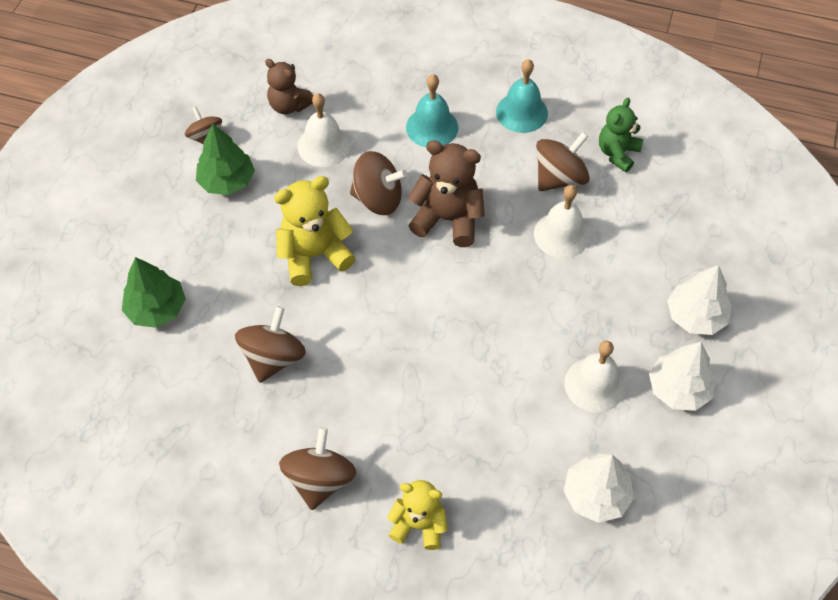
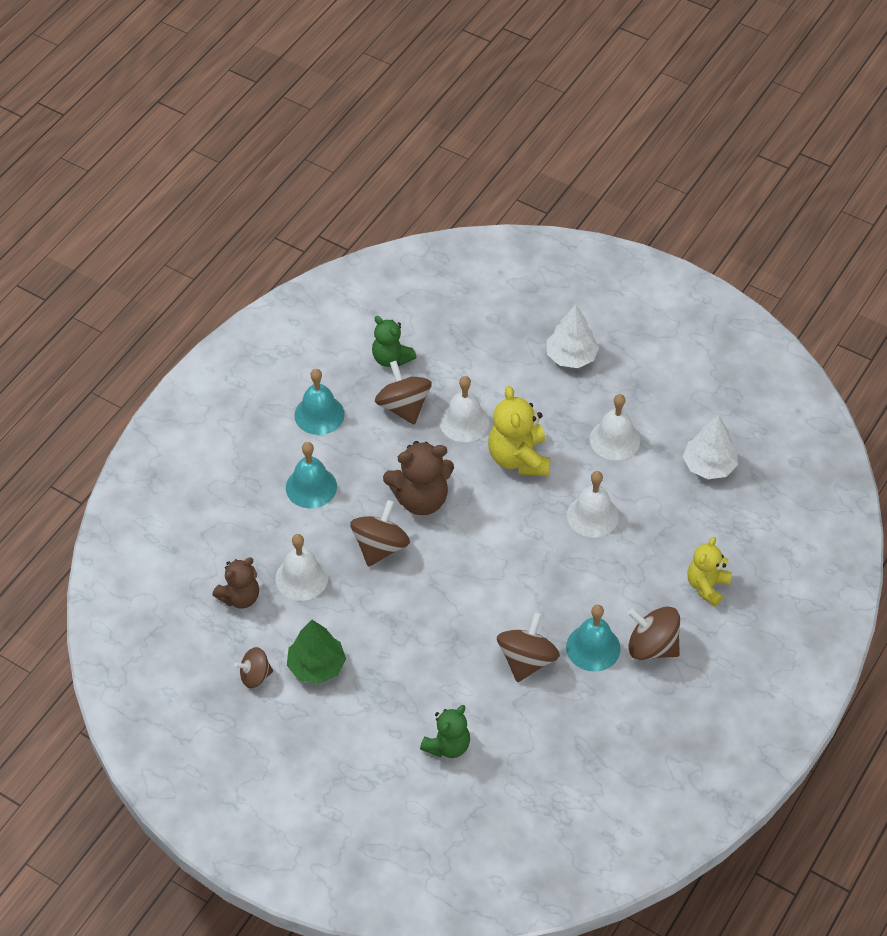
camera: 75 degrees left, 5 degrees down
green tree [122,257,186,328] -> green teddy bear [420,705,470,758]
brown spinning top [235,306,306,383] -> brown spinning top turned 75 degrees clockwise [497,612,560,682]
yellow teddy bear [274,176,356,286] -> yellow teddy bear moved to [488,386,550,477]
brown teddy bear [408,140,485,247] -> brown teddy bear turned 135 degrees counterclockwise [383,441,454,515]
white tree [649,342,716,411] -> none
none -> turquoise bell [566,605,621,672]
none -> white bell [567,471,619,538]

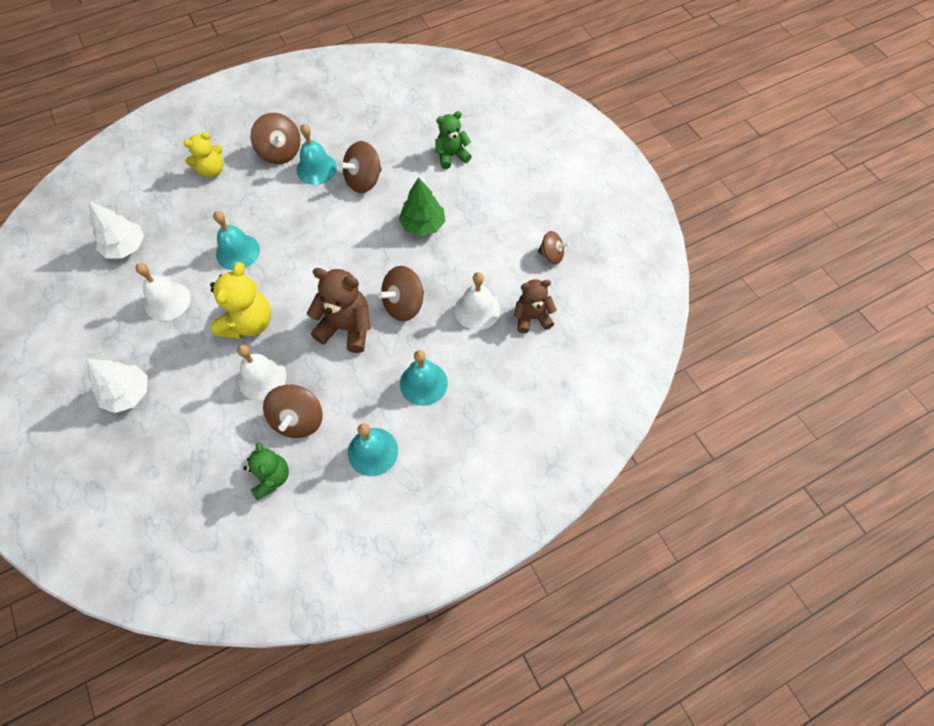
camera: 150 degrees left, 10 degrees up
green tree [287,620,346,684] -> green tree moved to [399,177,445,236]
white bell [567,471,619,538] -> turquoise bell [213,211,260,270]

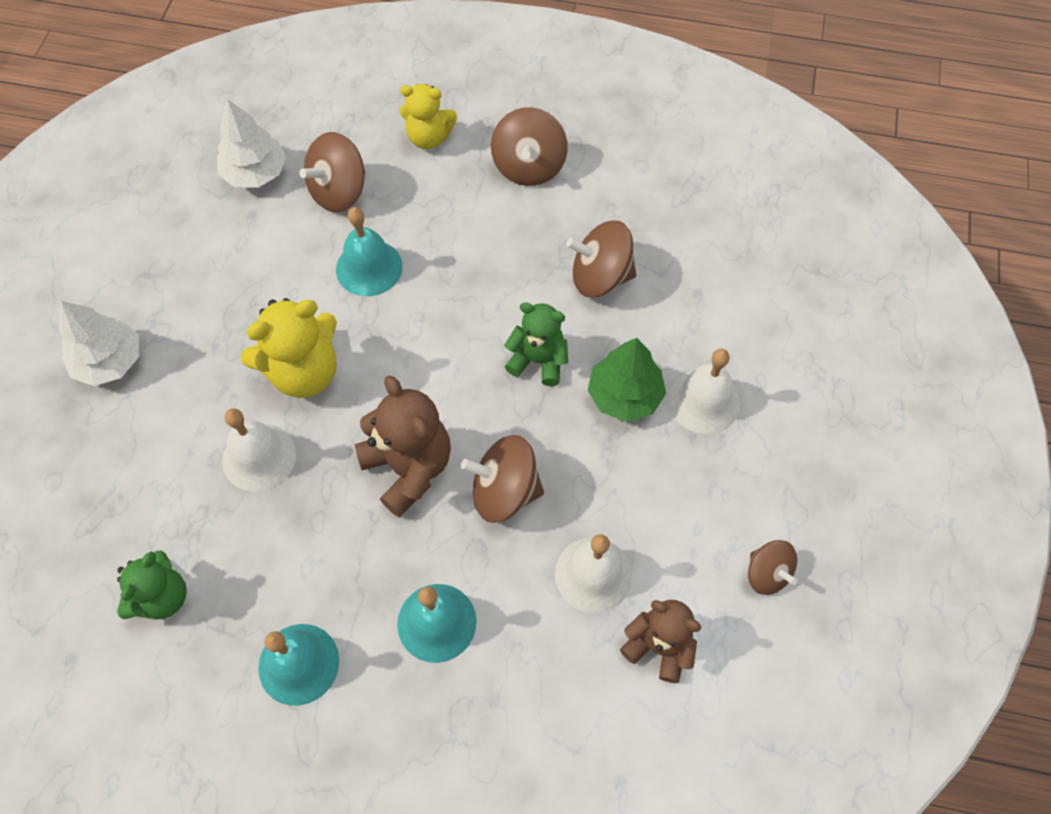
camera: 40 degrees right, 0 degrees up
white bell [135,263,191,321] -> white bell moved to [668,349,740,434]
brown spinning top [263,384,323,438] -> brown spinning top moved to [300,132,365,212]
turquoise bell [297,123,337,185] -> none
green teddy bear [435,111,472,169] -> green teddy bear moved to [504,302,568,386]

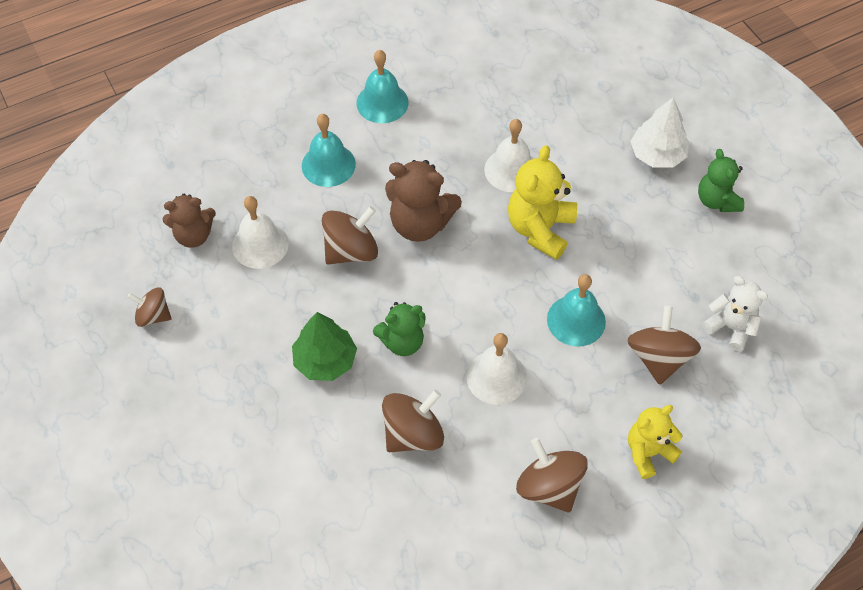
camera: 140 degrees right, 5 degrees down
green teddy bear [117,551,187,619] -> green teddy bear moved to [698,149,744,212]
white tree [217,99,286,188] -> white teddy bear [702,276,768,351]
white bell [668,349,740,434] -> white bell moved to [466,333,527,405]

